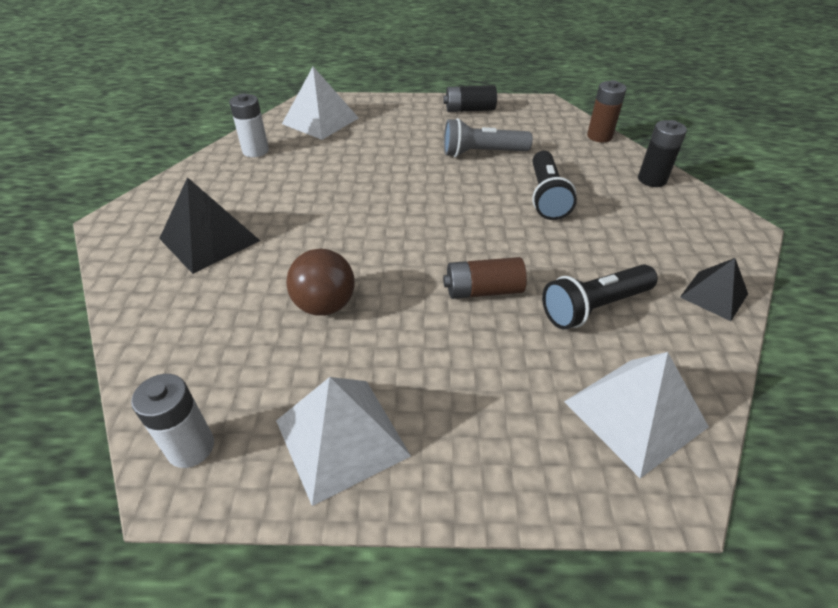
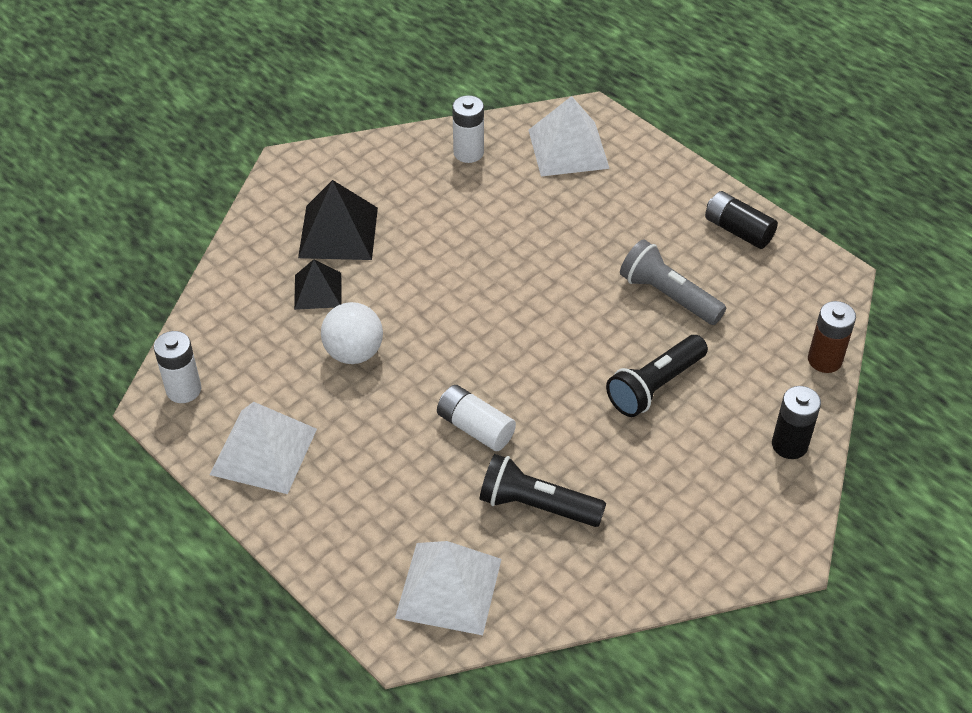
camera: 45 degrees right, 5 degrees up
brown ball [286,249,355,316] -> white ball [321,302,383,364]
brown battery [443,257,527,299] -> white battery [437,385,516,451]
black pyramid [680,258,748,321] -> black pyramid moved to [294,259,342,310]

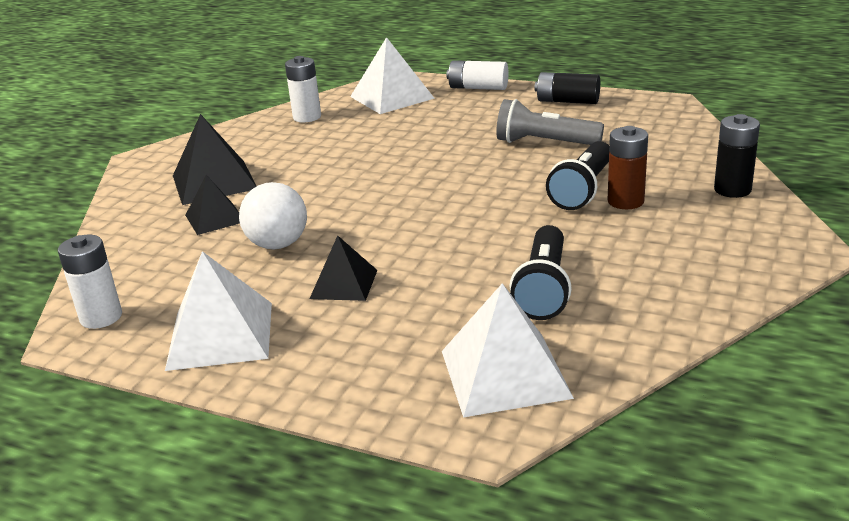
camera: 20 degrees left, 20 degrees down
white battery [437,385,516,451] -> white battery moved to [446,60,509,90]
black flashlight [479,454,606,527] -> black flashlight turned 75 degrees counterclockwise [510,225,572,320]
brown battery [808,301,856,373] -> brown battery moved to [607,126,648,209]
none -> black pyramid [310,235,377,301]

